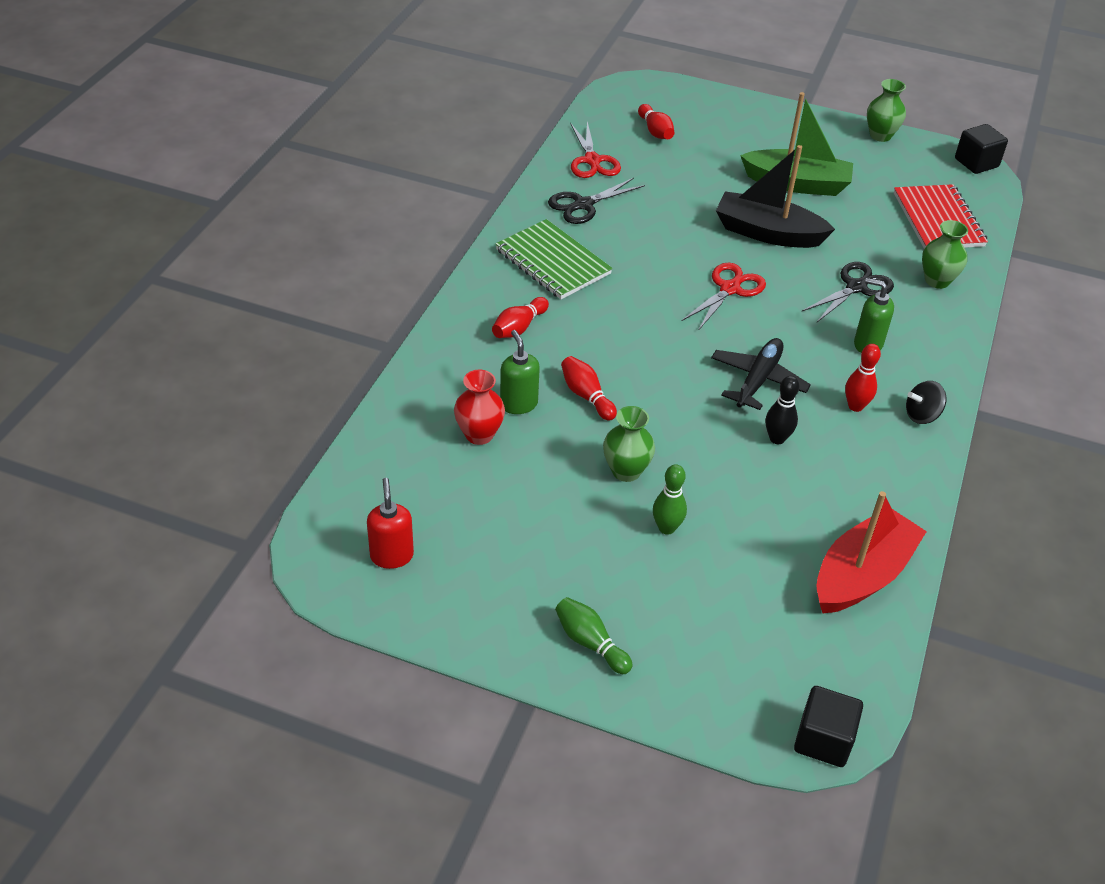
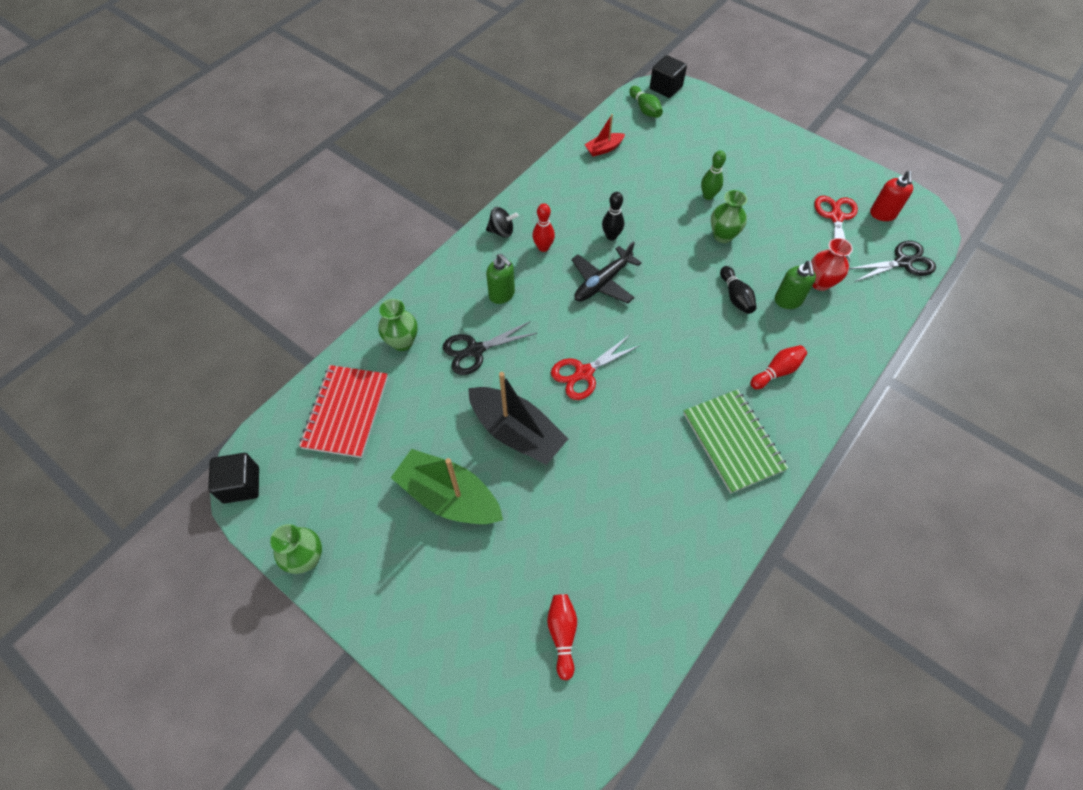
camera: 160 degrees left, 15 degrees up
black scissors [548,178,645,224] -> black scissors moved to [849,241,936,282]
green bowling pin [555,597,633,674] -> green bowling pin moved to [629,86,663,118]
red bowling pin [561,356,617,421] -> black bowling pin [720,266,756,314]
red scissors [571,121,621,178] -> red scissors moved to [814,196,858,261]
red boat [816,491,927,614] -> red boat [584,114,625,157], size x0.50

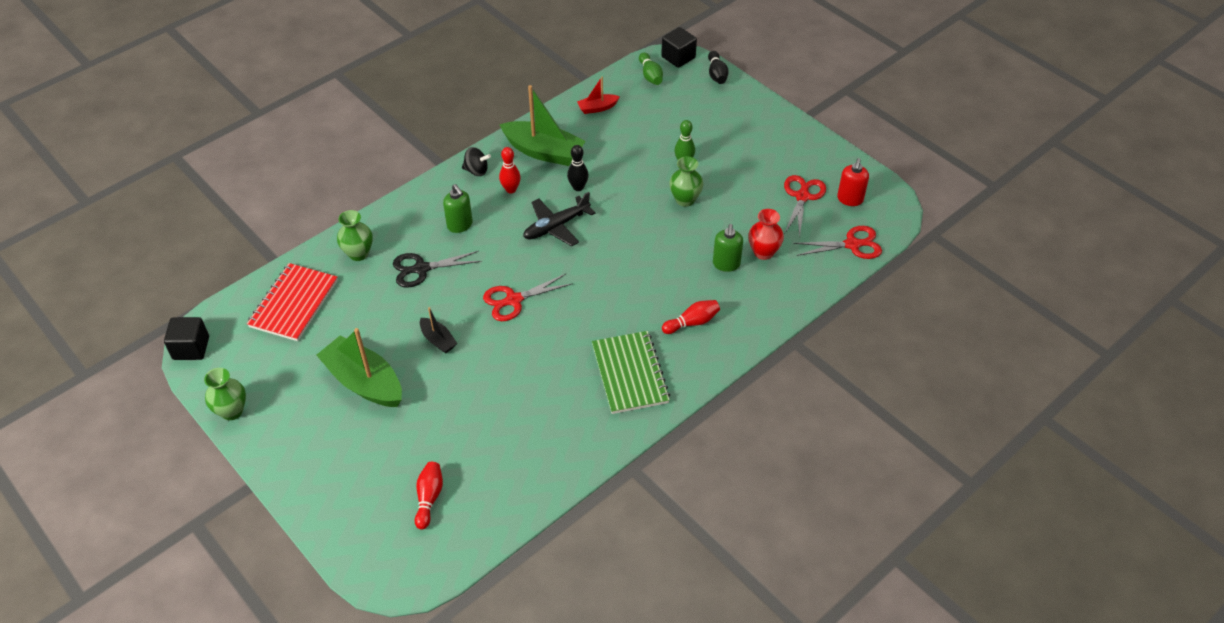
camera: 10 degrees right, 10 degrees down
black boat [468,372,568,465] -> black boat [420,307,457,353], size x0.50
black bowling pin [720,266,756,314] -> black bowling pin moved to [708,51,728,84]
black scissors [849,241,936,282] -> red scissors [793,226,882,259]
none -> green boat [499,85,586,166]

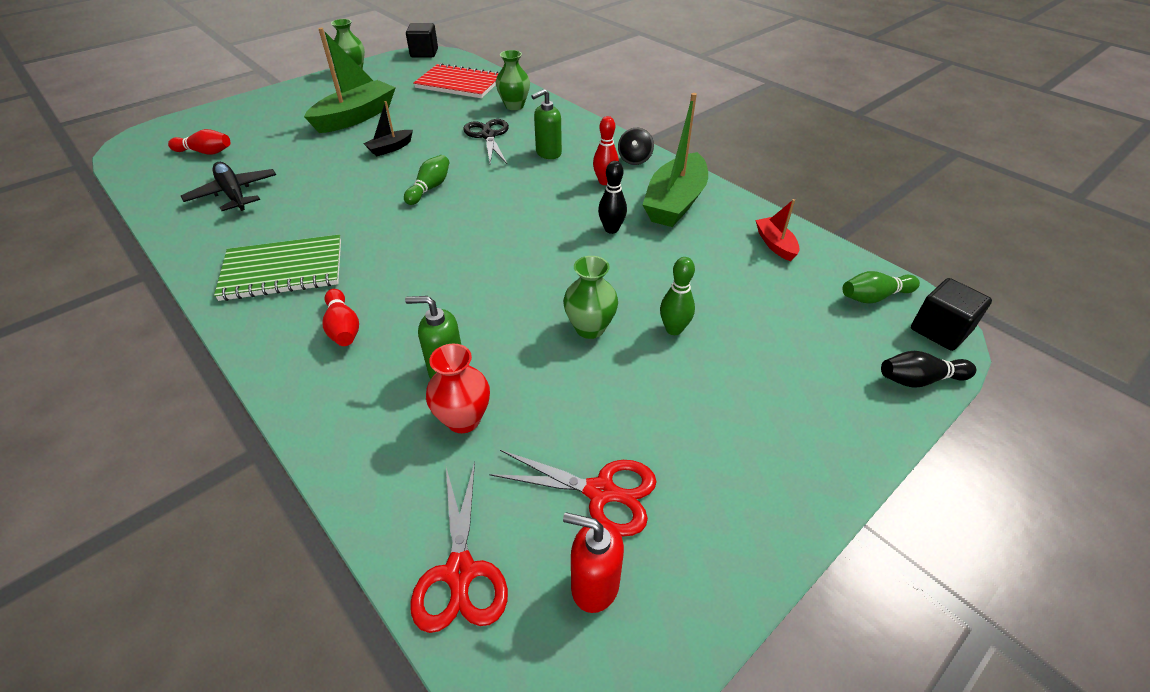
camera: 90 degrees right, 5 degrees down
red scissors [483,274,573,321] -> green bowling pin [404,155,449,205]
black plane [523,192,595,247] -> black plane moved to [181,162,276,211]

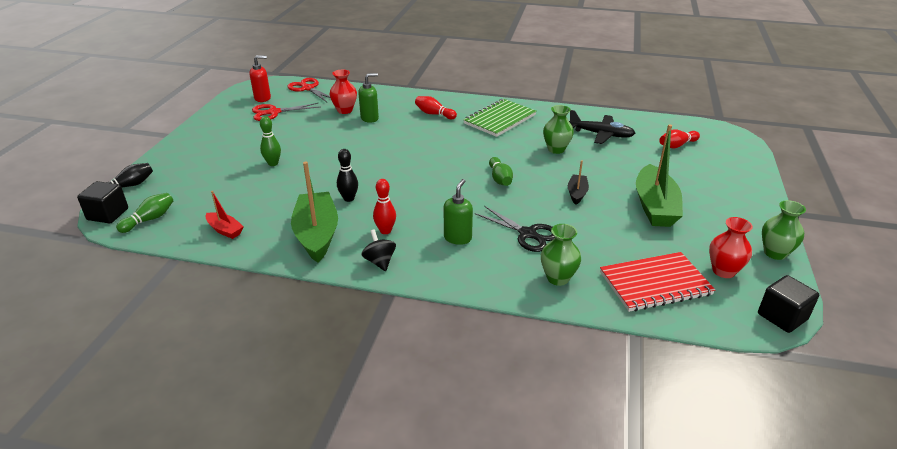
camera: 145 degrees right, 10 degrees down
green vase [563,256,618,339] -> green vase moved to [543,105,574,154]
none -> red vase [709,217,753,278]

